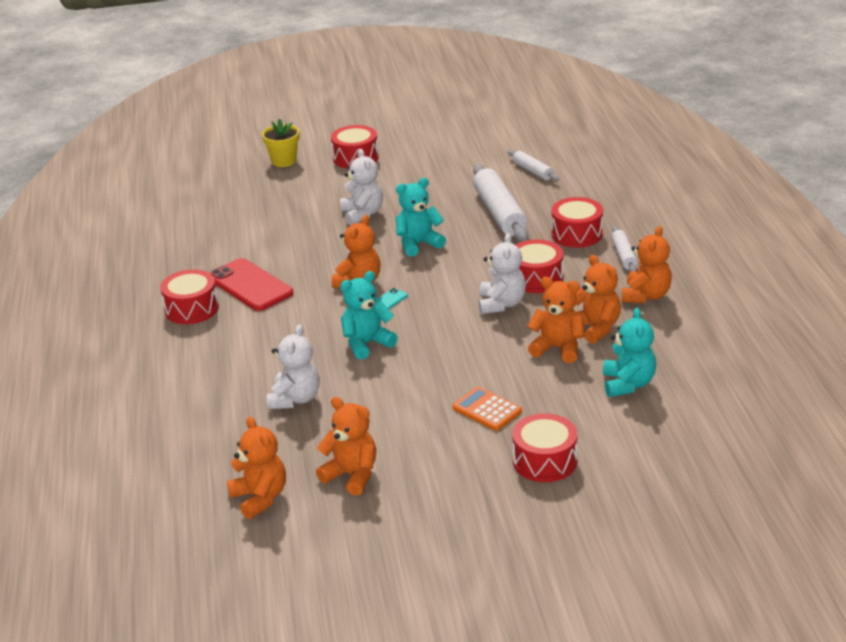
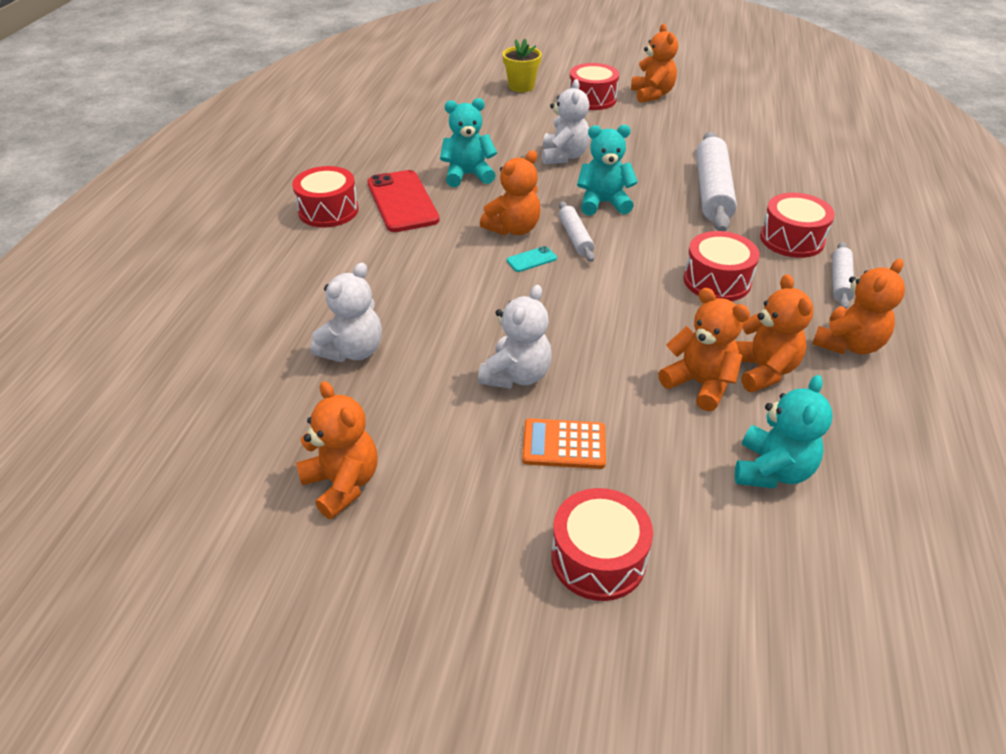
camera: 20 degrees right, 10 degrees up
orange teddy bear [227,417,286,519] -> orange teddy bear moved to [631,24,678,103]
turquoise teddy bear [340,271,398,360] -> turquoise teddy bear moved to [440,98,497,187]
orange calculator [452,387,522,431] -> orange calculator turned 60 degrees counterclockwise [522,418,606,469]
white teddy bear [478,233,526,314] -> white teddy bear moved to [478,285,552,389]
white rolling pin [508,150,559,181] -> white rolling pin moved to [559,201,595,262]

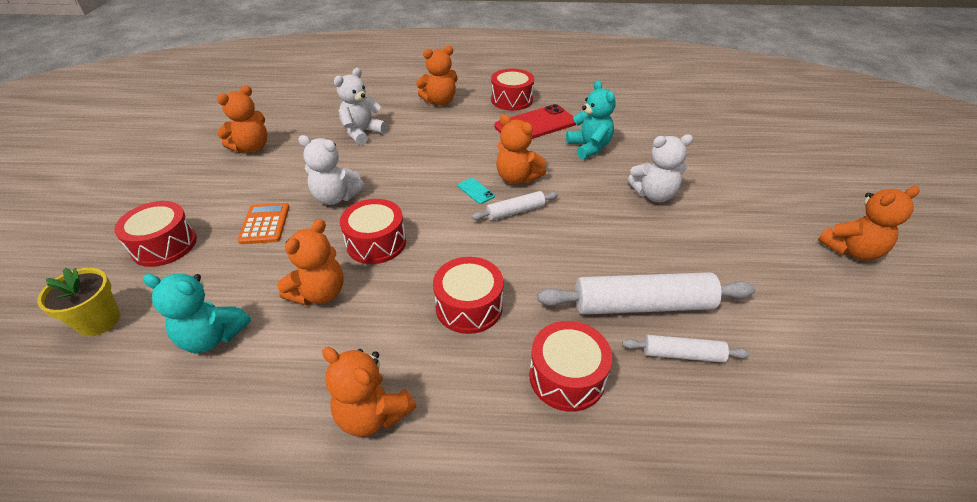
camera: 80 degrees right, 0 degrees up
white teddy bear [310,263,382,362] -> white teddy bear turned 105 degrees clockwise [334,68,387,145]
yellow flower pot [502,39,542,92] -> yellow flower pot moved to [37,268,120,336]
red drum [569,63,619,110] -> red drum moved to [340,199,406,264]
turquoise teddy bear [577,125,638,216] -> none
orange teddy bear [736,274,813,392] -> orange teddy bear moved to [416,46,458,106]
white rolling pin [832,242,855,309] -> white rolling pin moved to [622,335,750,363]

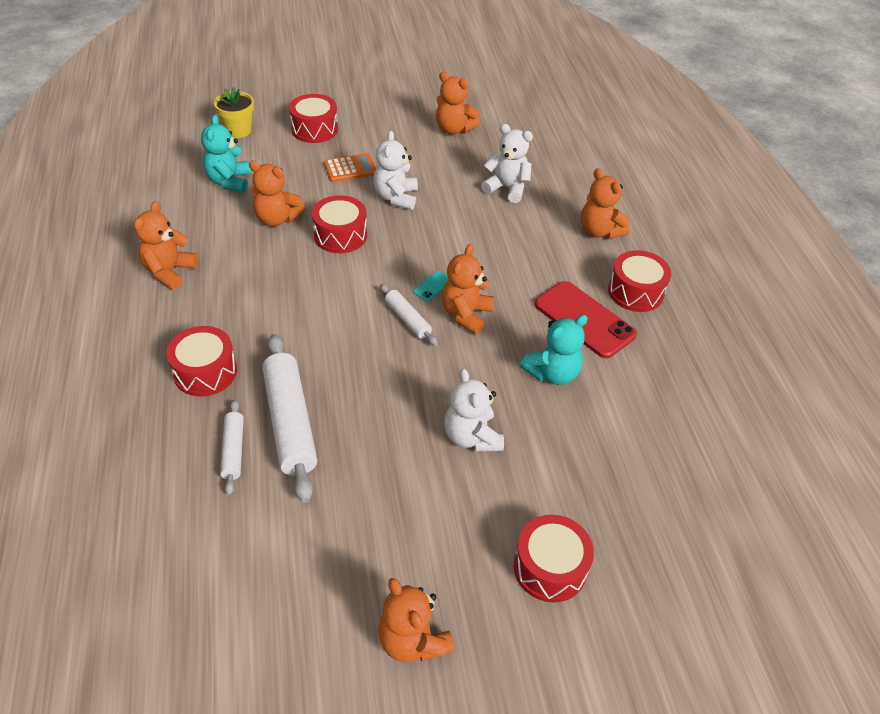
camera: 75 degrees right, 5 degrees up
red drum [433,257,503,334] -> red drum moved to [514,515,594,603]

